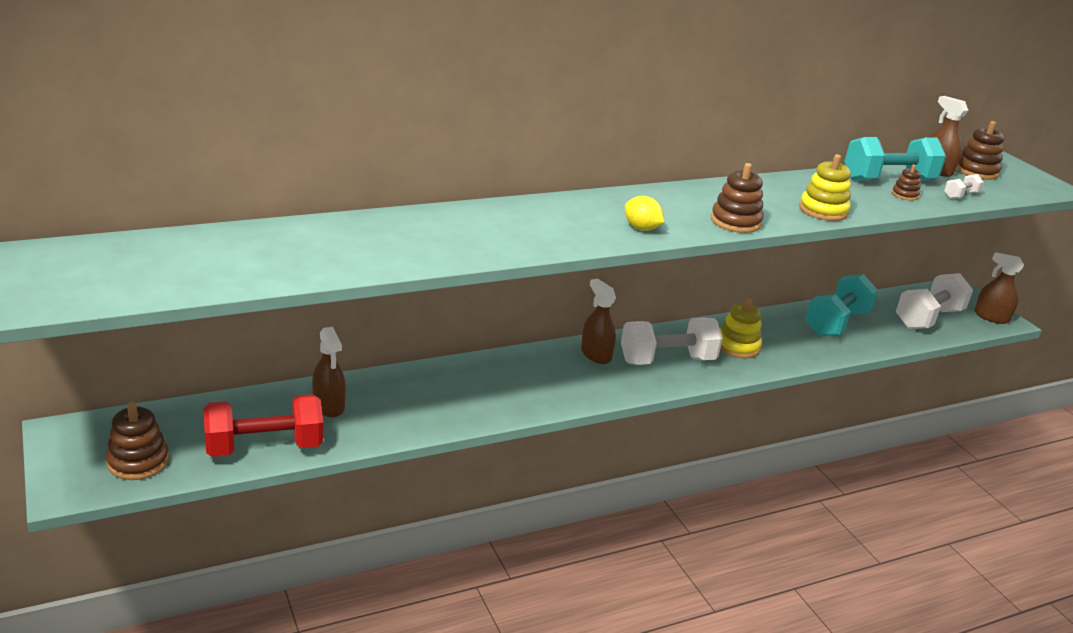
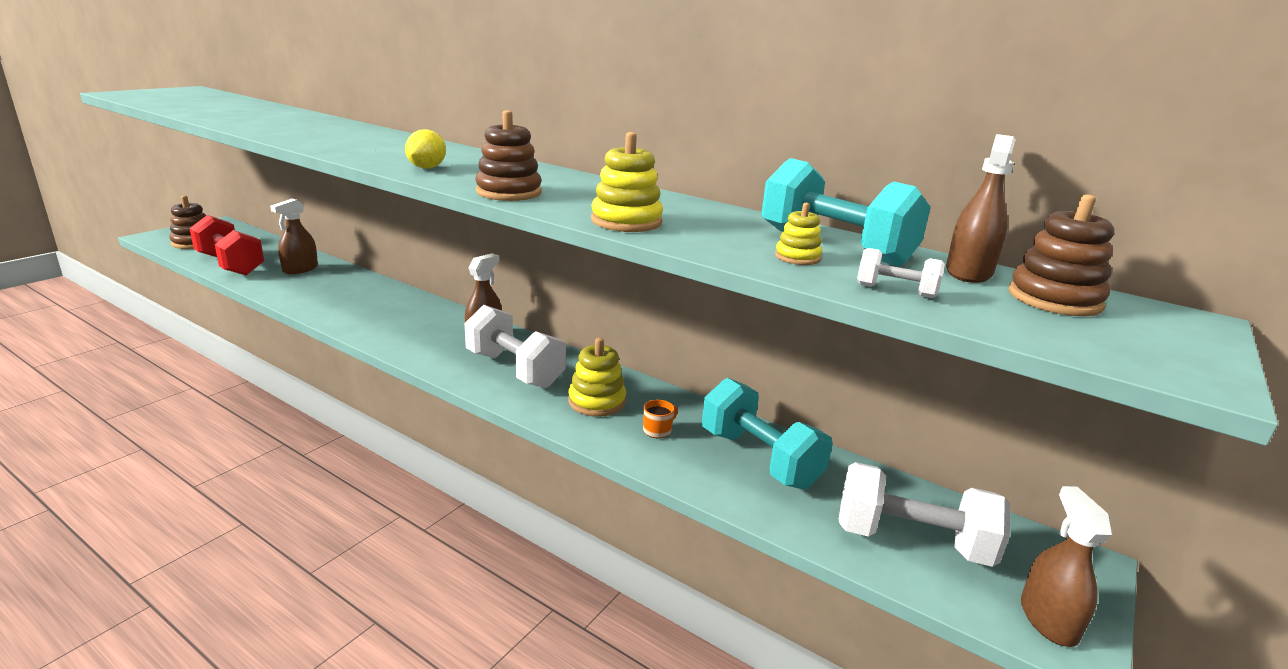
camera: 60 degrees right, 5 degrees down
turquoise dumbbell [805,274,878,336] -> turquoise dumbbell turned 45 degrees clockwise [702,378,833,489]
brown stacking toy [892,164,921,201] -> yellow stacking toy [775,203,822,265]
none -> orange mug [643,400,678,438]

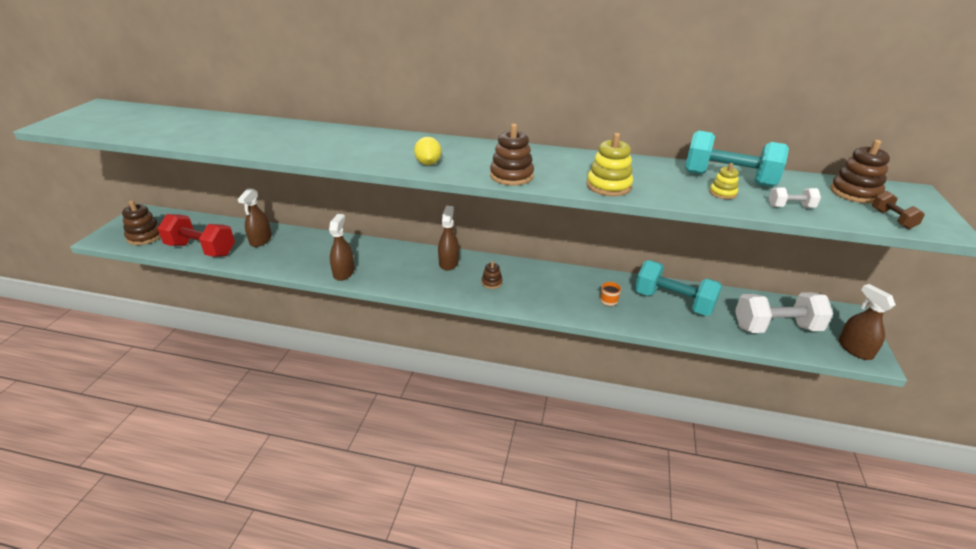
camera: 20 degrees left, 10 degrees up
white dumbbell [464,305,566,388] -> brown stacking toy [482,261,503,289]
yellow stacking toy [568,338,626,417] -> none
brown spray bottle [946,134,1015,283] -> brown spray bottle moved to [329,214,355,281]
none -> brown dumbbell [872,191,925,229]

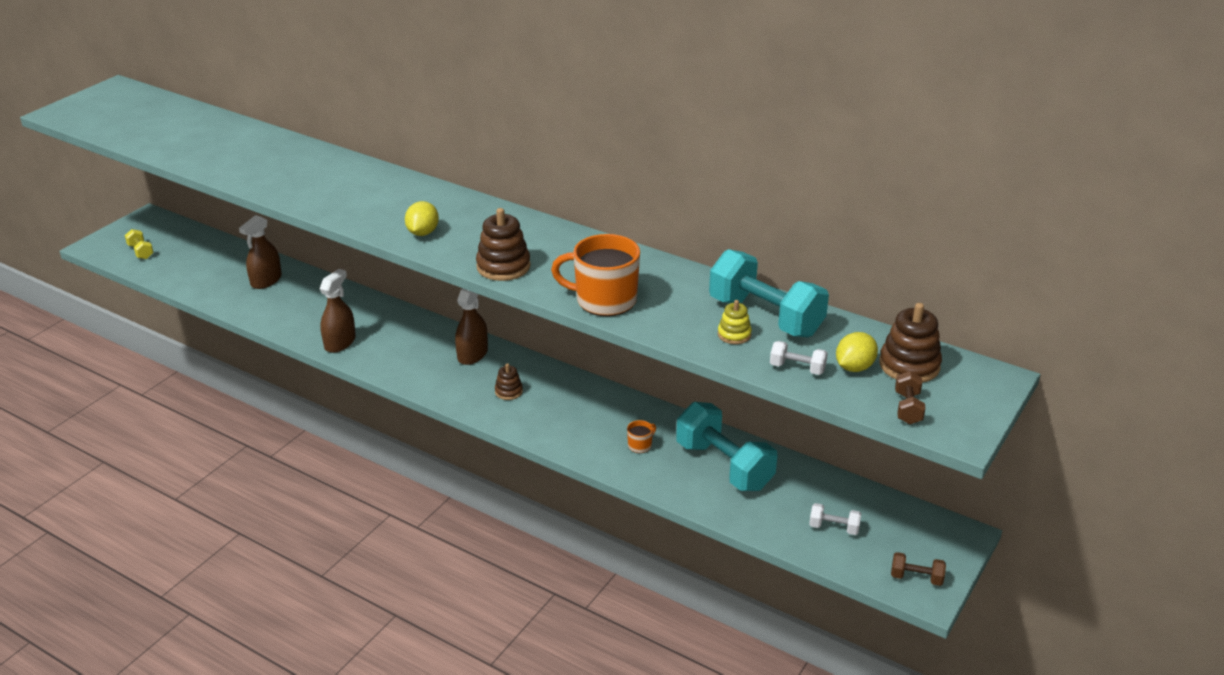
camera: 20 degrees right, 0 degrees up
brown stacking toy [122,200,161,245] -> yellow dumbbell [125,229,154,259]
red dumbbell [158,214,235,257] -> none
yellow stacking toy [587,133,633,196] -> orange mug [551,234,640,316]
white dumbbell [735,292,833,333] -> white dumbbell [809,503,862,535], size x0.44
brown spray bottle [839,284,896,360] -> brown dumbbell [891,552,946,586]
none -> yellow lemon [836,332,878,372]

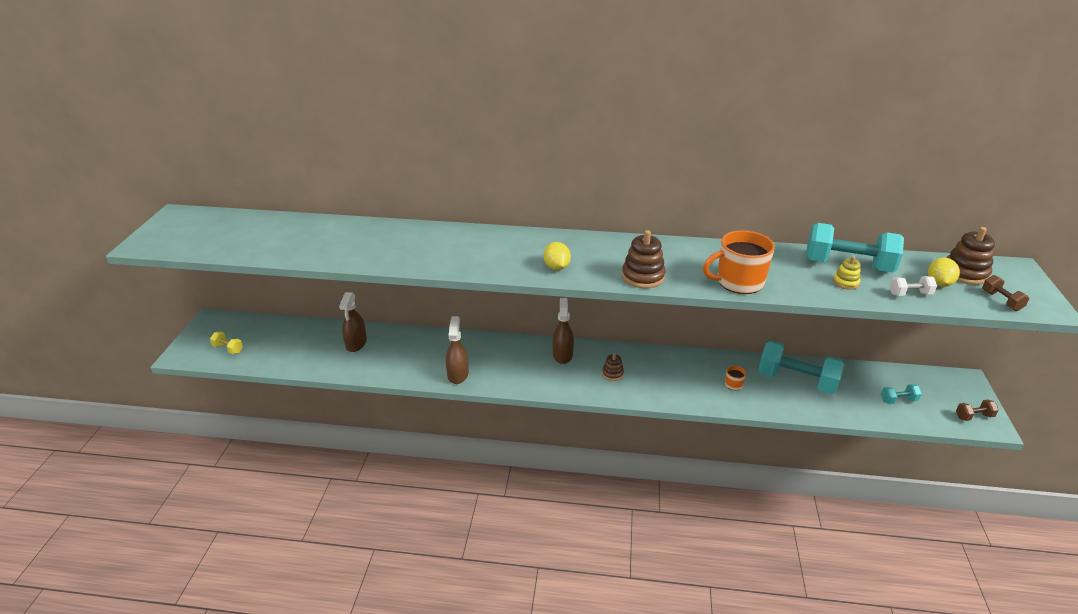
camera: 25 degrees left, 0 degrees up
white dumbbell [809,503,862,535] -> turquoise dumbbell [881,384,922,404]

